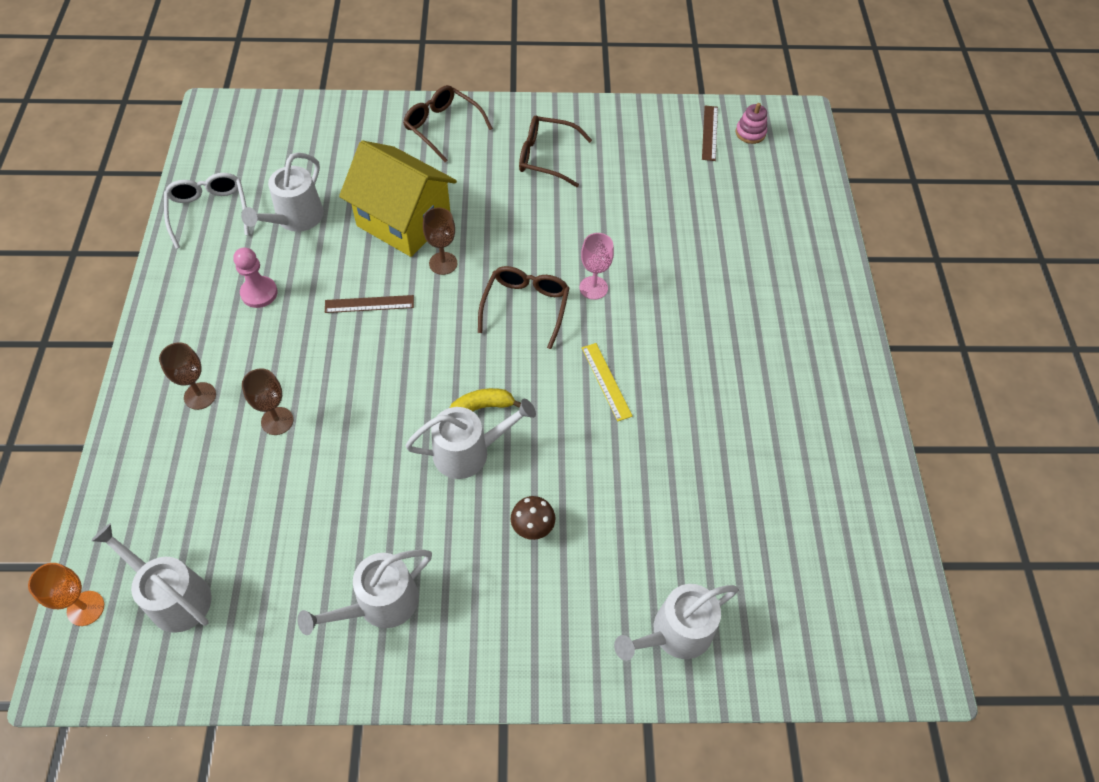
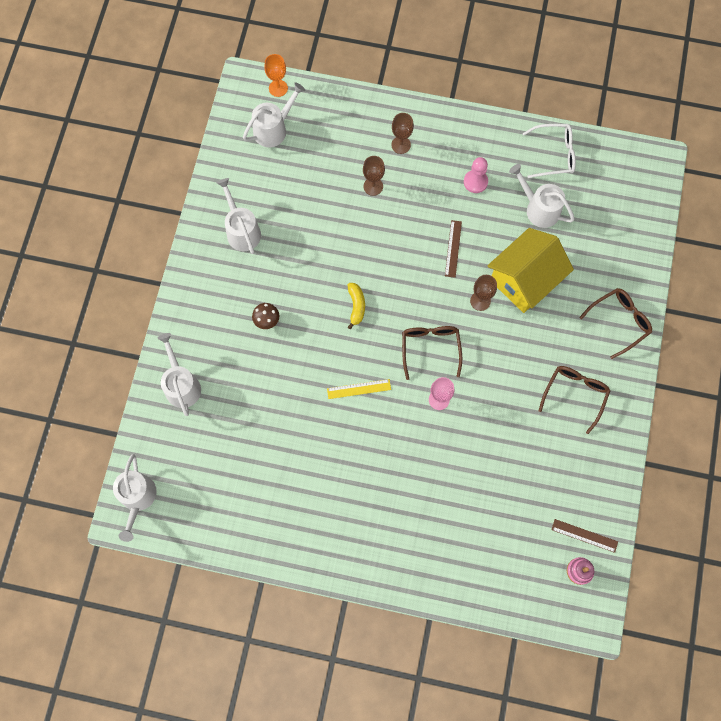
camera: 105 degrees right, 15 degrees up
white watering can [405,398,536,479] -> white watering can moved to [113,454,157,542]
brown glasses [478,266,569,349] -> brown glasses turned 120 degrees counterclockwise [402,326,462,380]

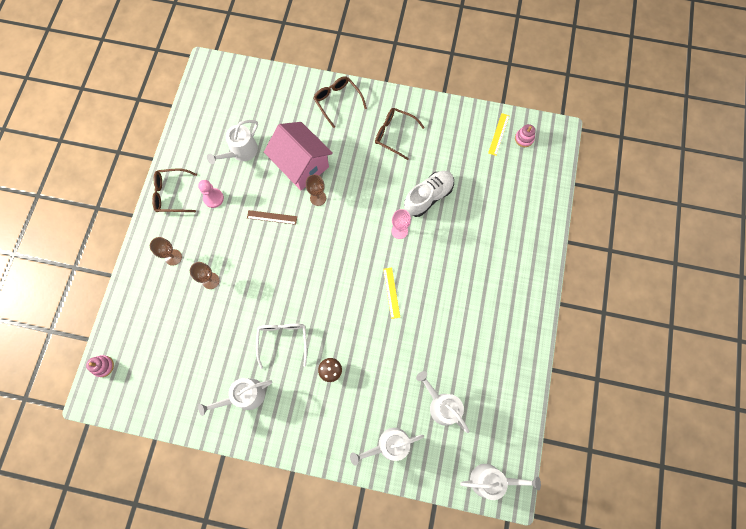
camera: 90 degrees left, 0 degrees up
white watering can [243,83,305,147] -> white watering can moved to [416,371,470,433]
orange goblet [264,54,288,97] -> pink stacking toy [86,355,114,377]
yellow banana [348,283,365,329] -> none
brown glasses [402,326,462,380] -> brown glasses moved to [152,168,197,212]
yellow house [487,228,574,313] -> pink house [264,122,333,190]
white glasses [523,124,576,178] -> white glasses moved to [256,324,307,369]
brown ruler [551,519,618,553] -> yellow ruler [488,113,509,156]
none -> white shoe [404,171,454,217]

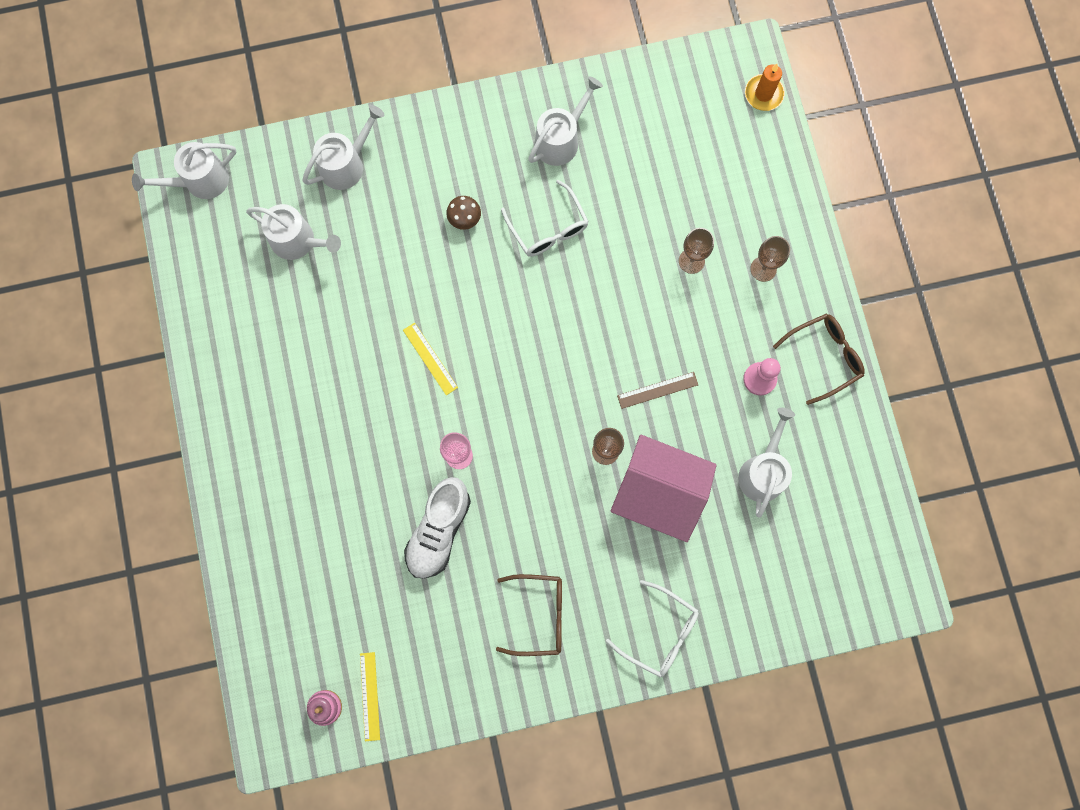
camera: 155 degrees right, 5 degrees up
pink stacking toy [86,355,114,377] -> orange candle [745,64,785,111]
brown glasses [313,76,367,128] -> white glasses [606,580,699,677]

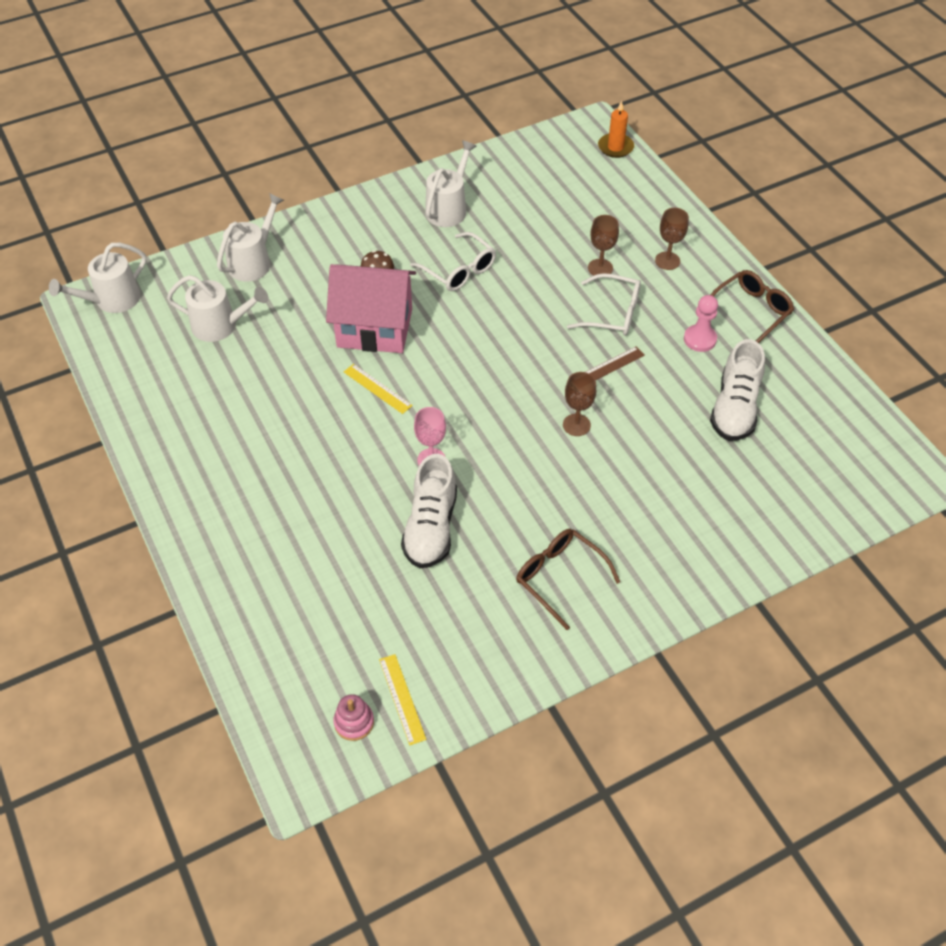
camera: 15 degrees left, 25 degrees down
brown glasses [496,574,562,656] -> brown glasses turned 120 degrees counterclockwise [516,529,620,630]
white glasses [606,580,699,677] -> white glasses moved to [567,273,641,336]
pink house [611,435,717,542] -> pink house moved to [326,264,416,353]
white watering can [738,408,795,518] -> white shoe [710,339,765,441]

